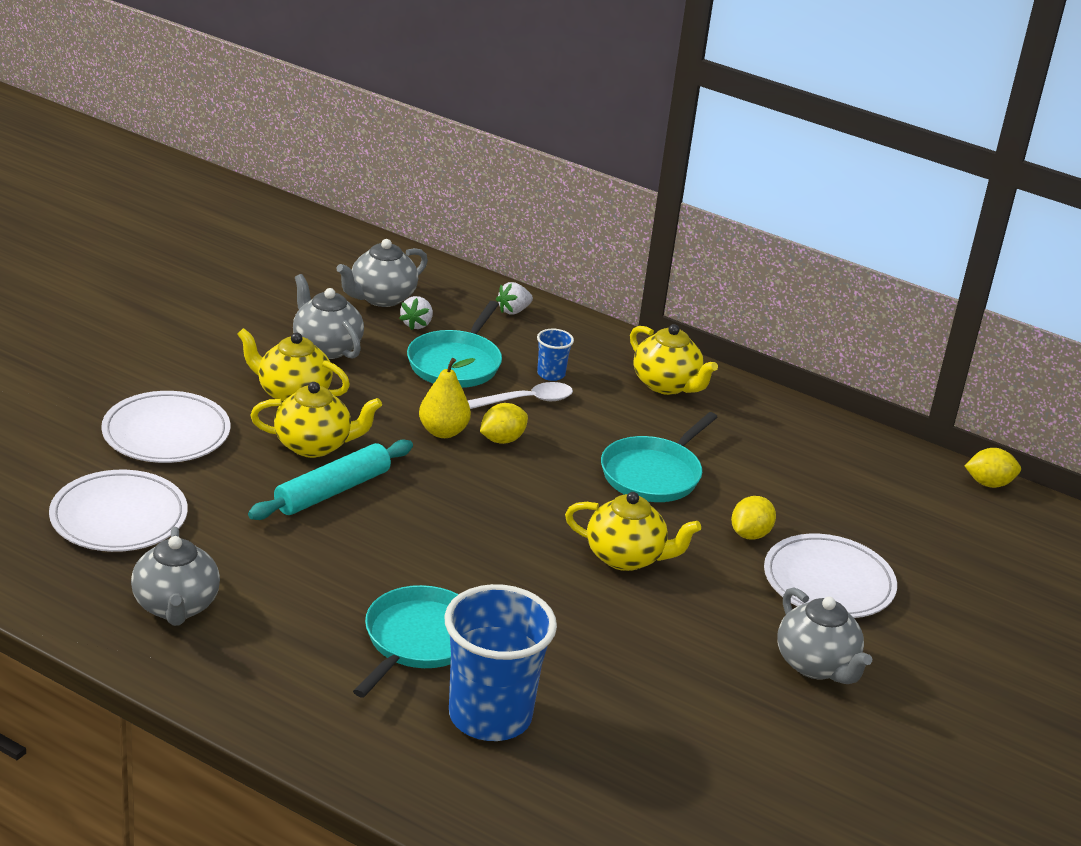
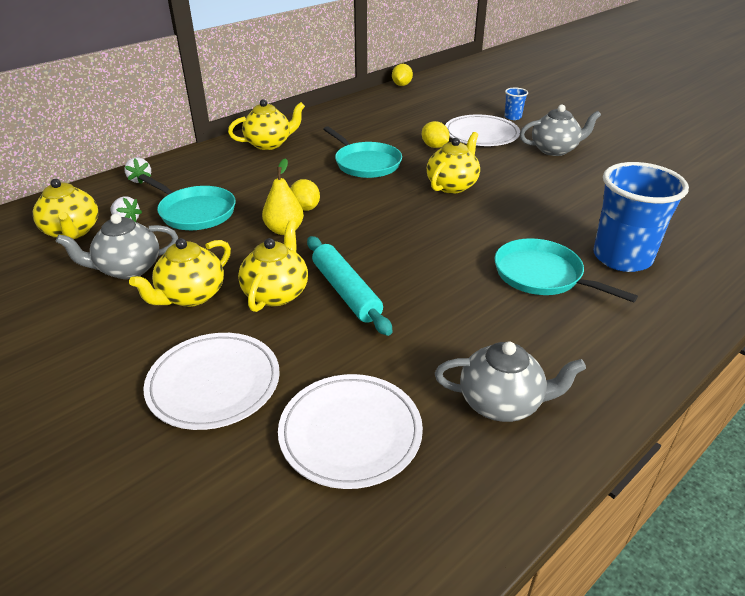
camera: 70 degrees left, 5 degrees up
grey teapot [336,239,428,307] -> yellow teapot [33,179,98,239]
white spoon [467,382,573,409] -> none
blue cup [537,329,574,381] -> blue cup moved to [504,88,528,120]

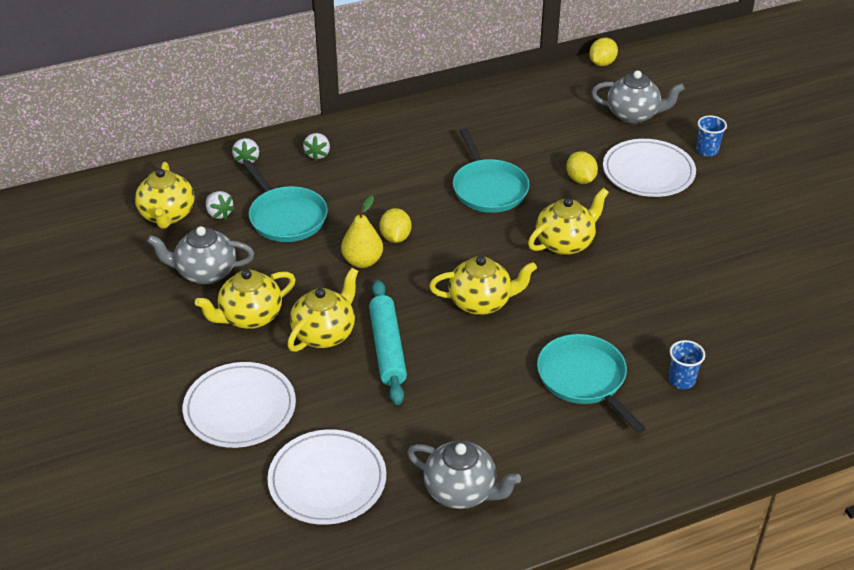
camera: 20 degrees right, 5 degrees up
yellow teapot [228,99,305,150] -> yellow teapot moved to [429,256,537,315]
grey teapot [520,105,601,156] -> grey teapot moved to [591,70,684,124]
blue cup [593,162,689,272] -> blue cup [669,340,705,389], size x0.44
none -> white strawberry [303,133,330,161]

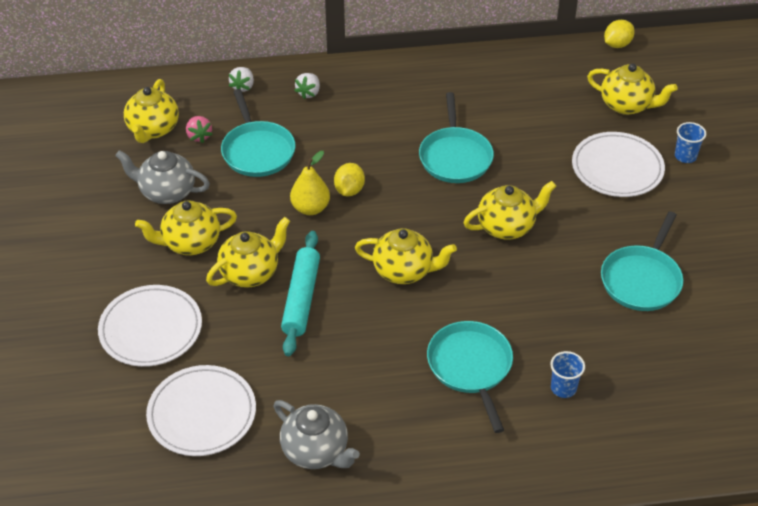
camera: 15 degrees right, 5 degrees up
white strawberry [206,191,235,219] -> pink strawberry [186,116,213,143]
yellow lemon [566,151,598,184] -> none
grey teapot [591,70,684,124] -> yellow teapot [587,63,678,115]
none -> turquoise pan [601,211,683,311]

